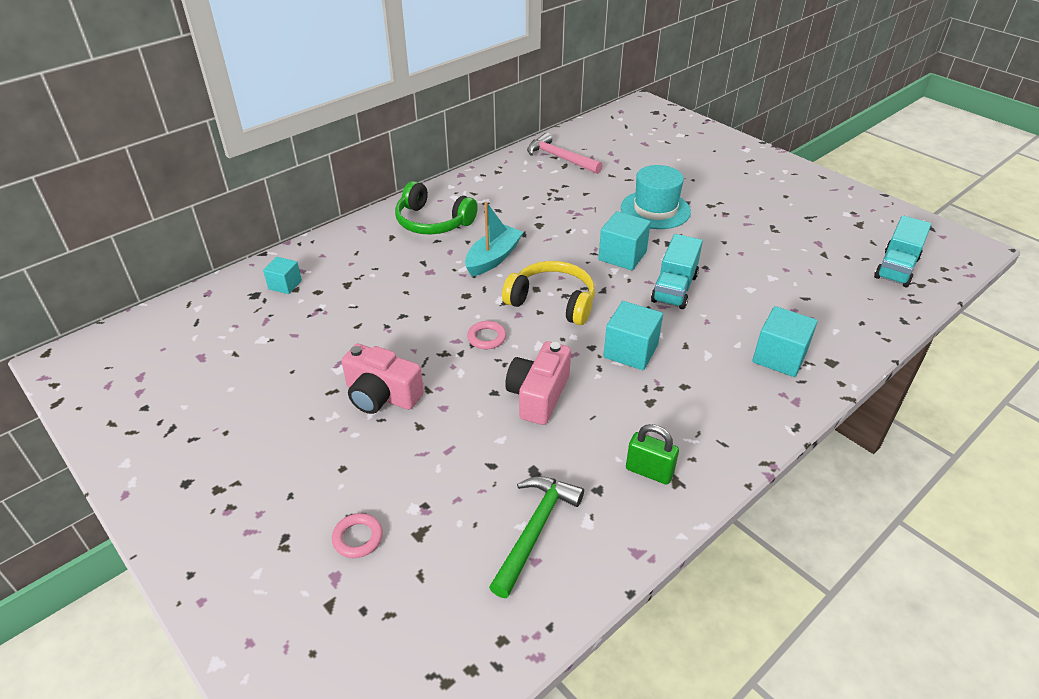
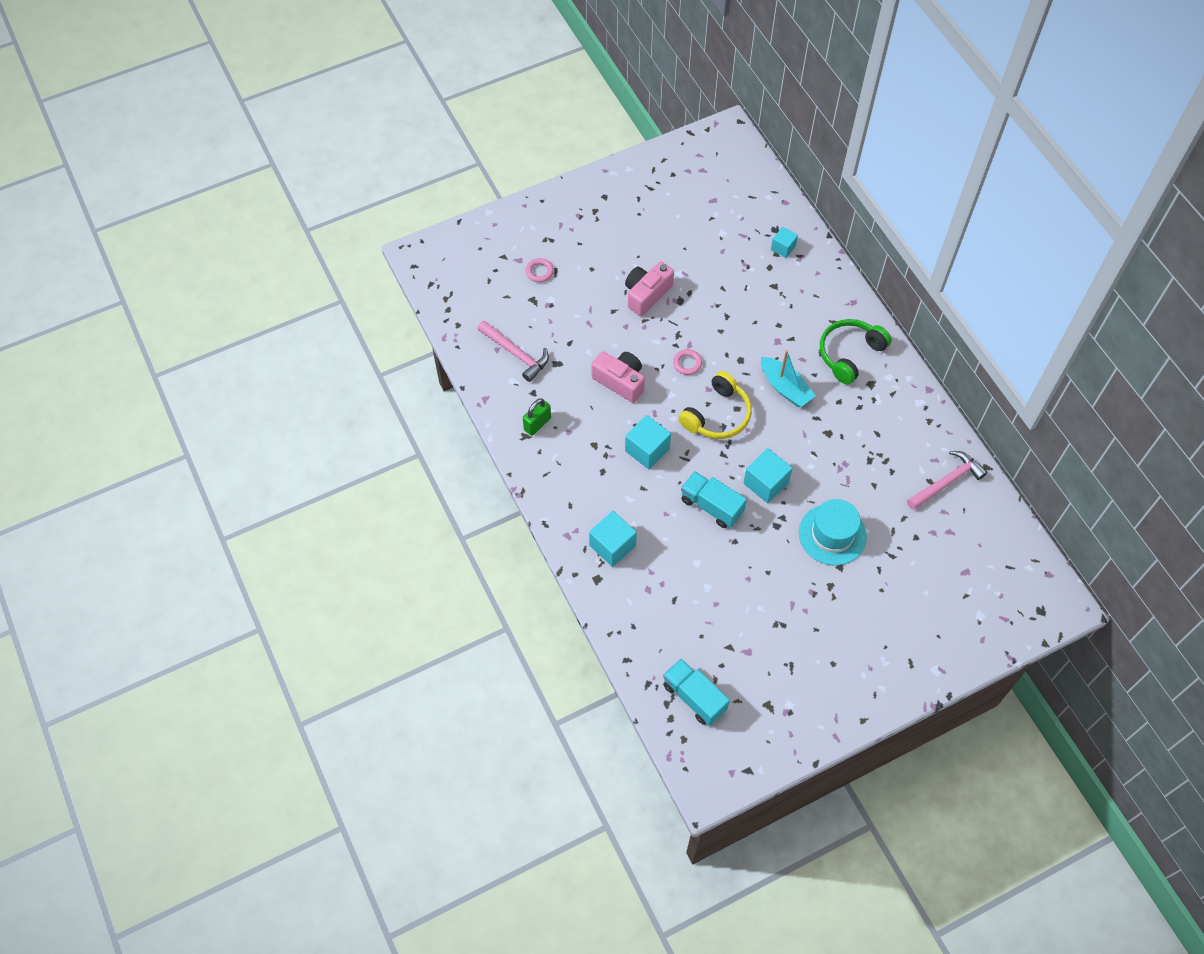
camera: 105 degrees right, 20 degrees up
green hammer [489,476,584,598] -> pink hammer [478,320,549,382]

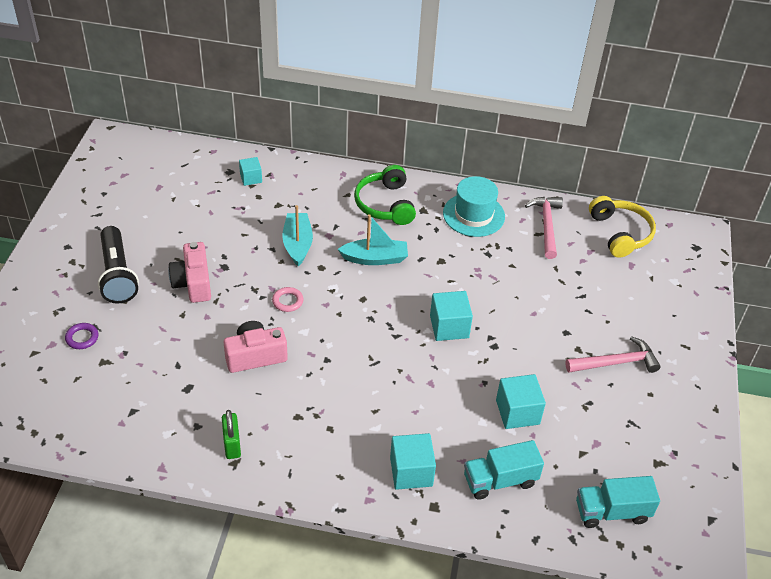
camera: 55 degrees left, 15 degrees down
pink hammer [478,320,549,382] -> pink hammer moved to [565,336,661,373]
pink ring [526,258,554,282] -> purple ring [65,323,98,349]
turquoise cube [625,415,671,469] -> turquoise cube moved to [496,374,546,429]
yellow headphones [678,371,752,439] -> yellow headphones moved to [589,196,656,258]
turquoise truck [681,471,747,528] -> turquoise truck moved to [464,440,544,500]
turquoise hat [799,499,867,565] -> turquoise hat moved to [443,176,505,237]
none -> black flashlight [98,226,139,304]
none -> turquoise boat [282,205,313,267]

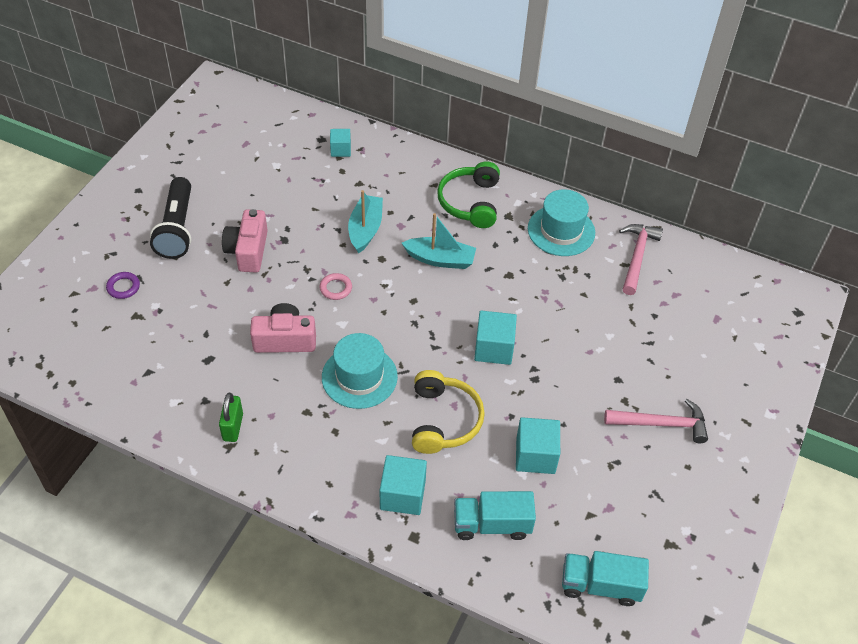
camera: 15 degrees right, 5 degrees up
yellow headphones [589,196,656,258] -> yellow headphones moved to [412,370,485,454]
none -> turquoise hat [322,333,398,409]

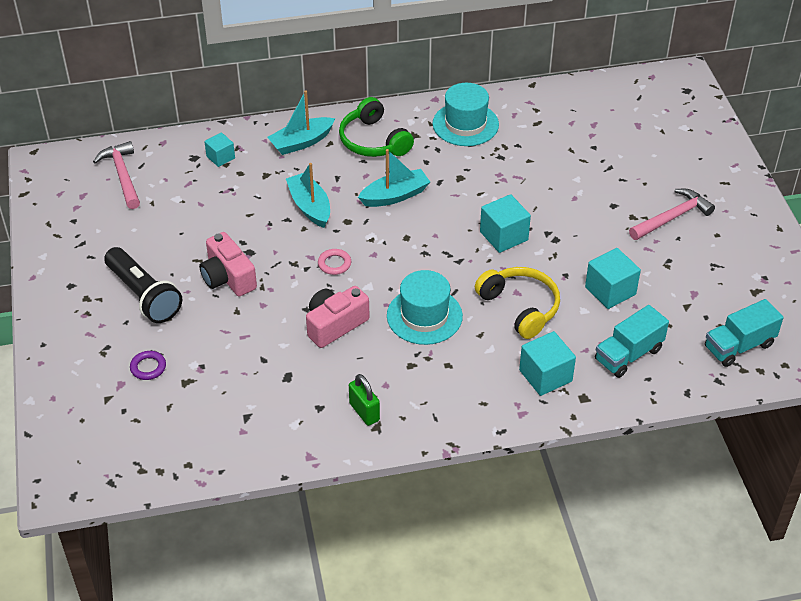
camera: 35 degrees left, 5 degrees down
pink hammer [619,224,663,295] -> pink hammer moved to [93,141,140,209]
none -> turquoise boat [267,90,335,155]

